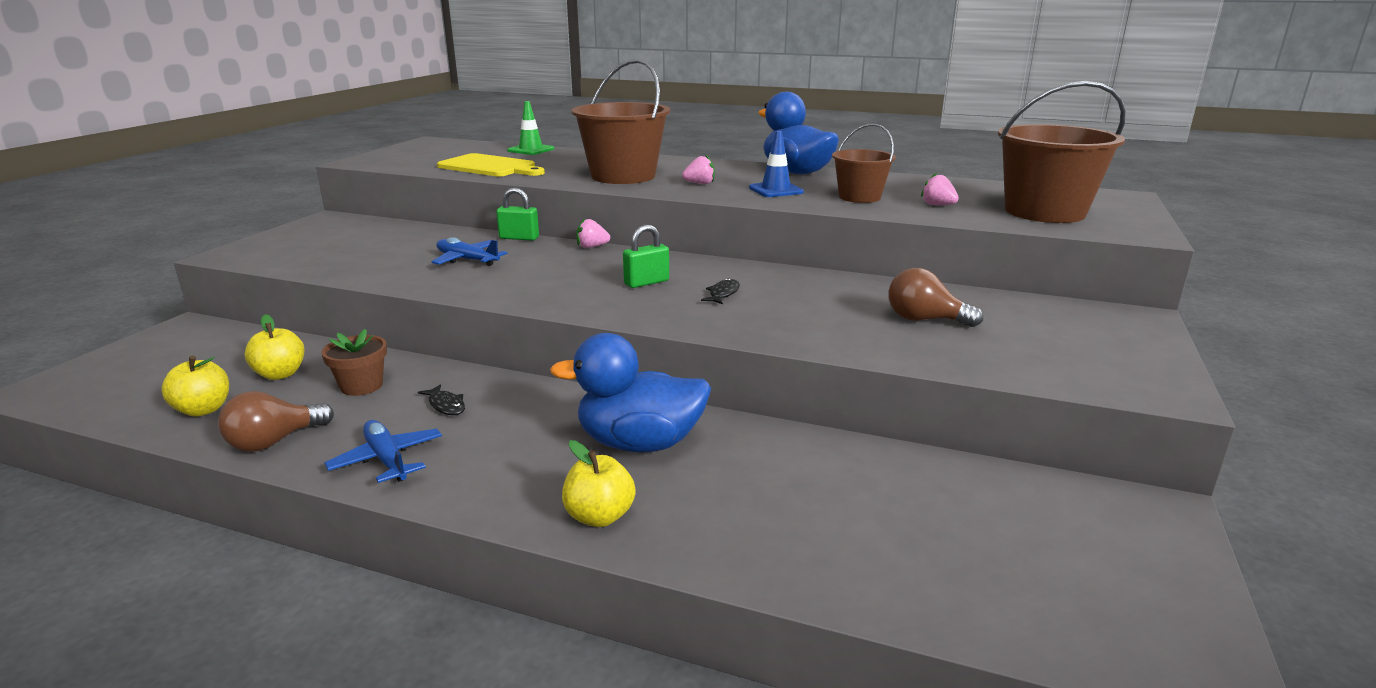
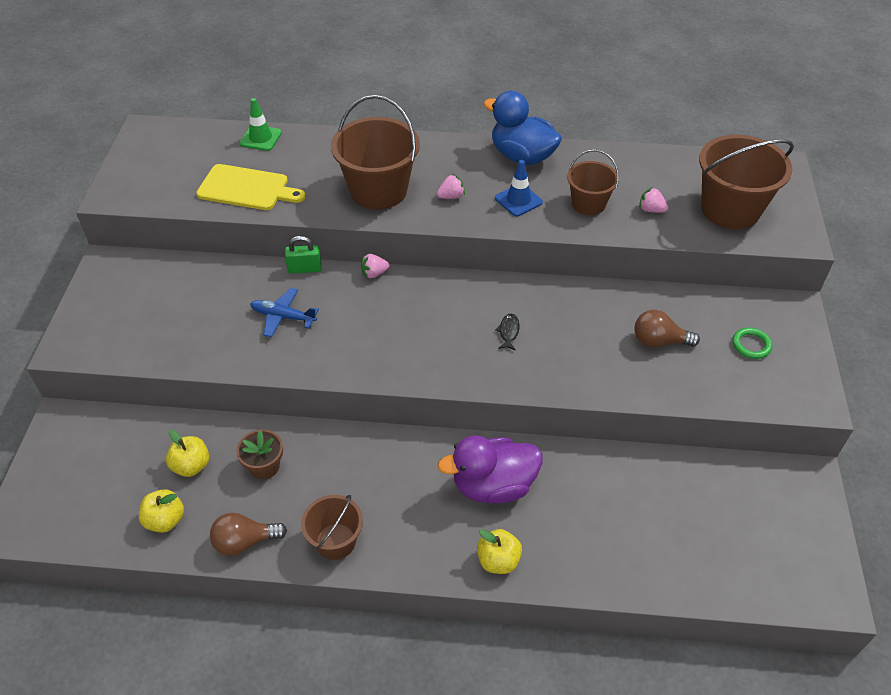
camera: 15 degrees left, 25 degrees up
brown light bulb [218,391,334,452] -> brown light bulb turned 45 degrees clockwise [210,513,287,556]
blue plane [324,420,442,483] -> brown bucket [301,495,363,560]
black fish [418,384,465,415] -> none
blue duck [550,333,711,452] -> purple duck [438,435,542,503]
green padlock [623,225,669,288] -> none
none -> green ring [732,328,773,359]

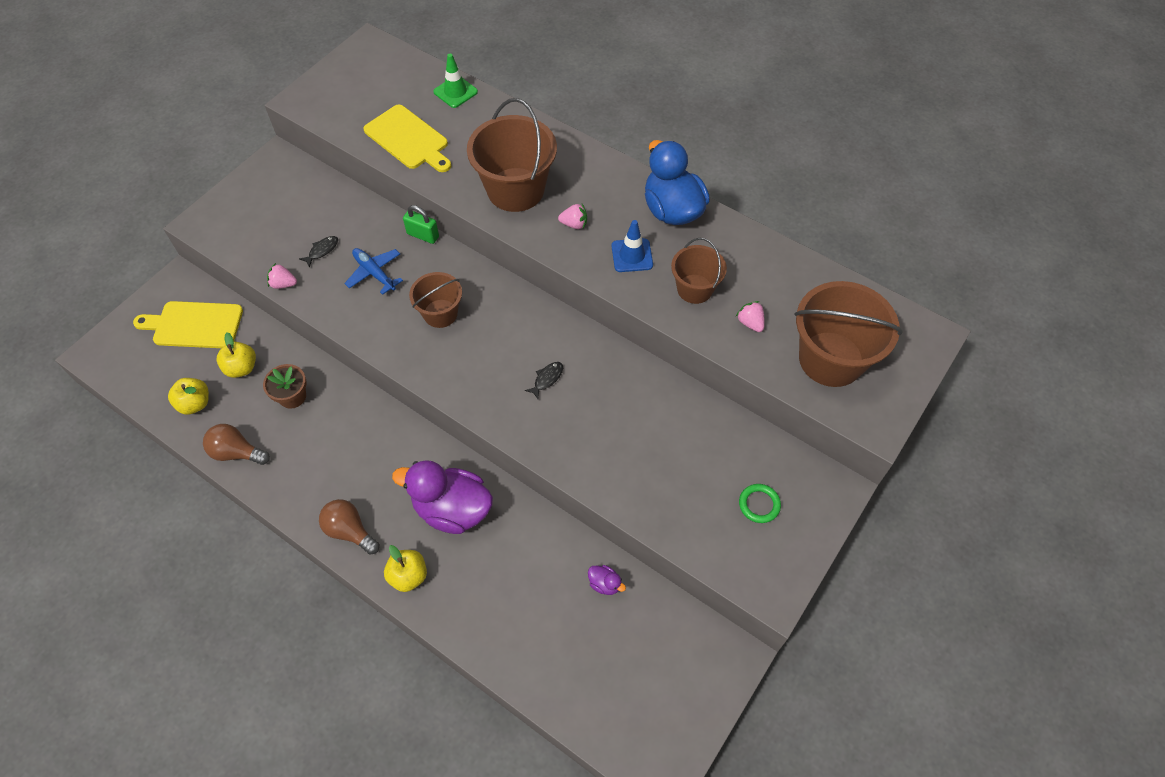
camera: 30 degrees right, 10 degrees up
brown bucket [301,495,363,560] -> brown bucket moved to [409,272,462,328]
pink strawberry [361,254,389,278] -> pink strawberry moved to [267,263,297,289]
brown light bulb [635,310,700,347] -> brown light bulb moved to [319,499,379,555]
none -> yellow cutting board [133,301,243,348]
none -> black fish [299,236,338,267]
none -> purple duck [588,565,626,595]

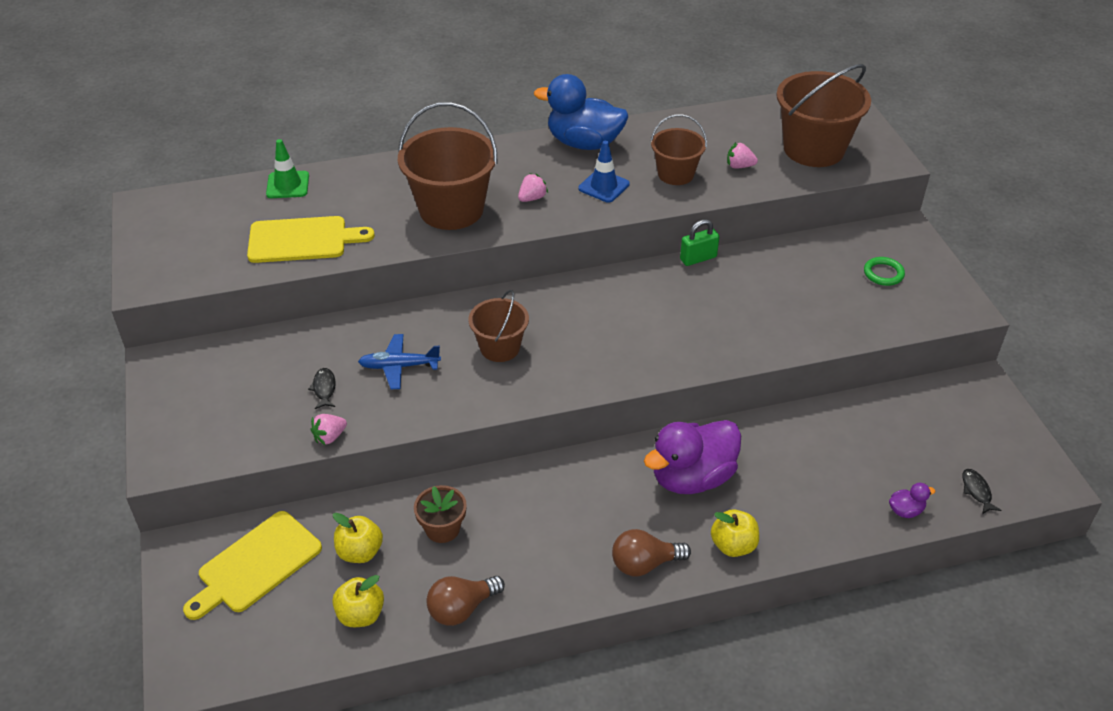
camera: 50 degrees left, 15 degrees down
green padlock [403,205,439,244] -> green padlock moved to [680,219,719,266]
black fish [525,362,563,399] -> black fish moved to [962,469,1001,514]
purple duck [588,565,626,595] -> purple duck moved to [889,483,936,518]

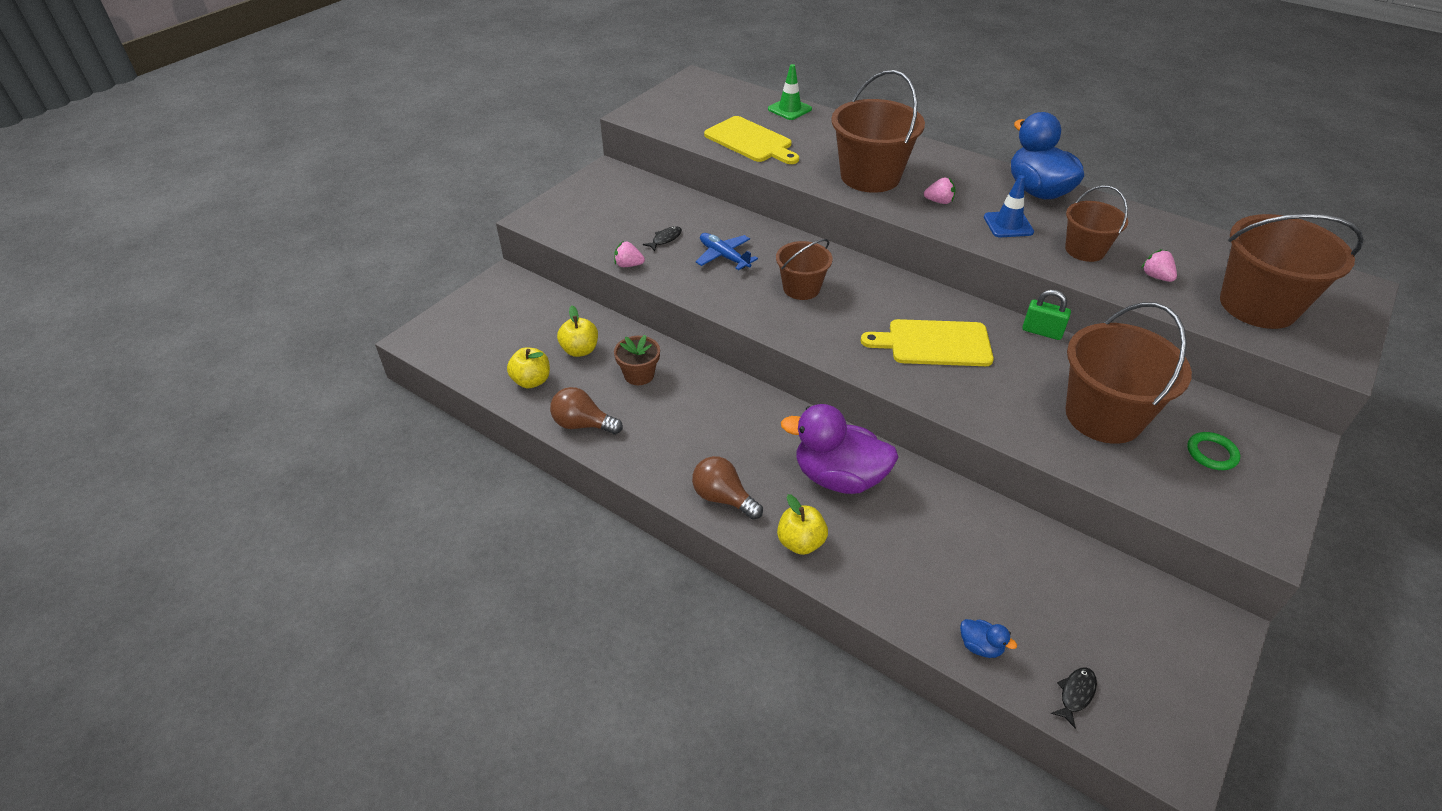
camera: 50 degrees right, 0 degrees up
yellow cutting board [183,511,322,620] -> yellow cutting board moved to [861,319,994,366]
purple duck [889,483,936,518] -> blue duck [960,619,1017,658]
none -> brown bucket [1066,302,1192,444]

